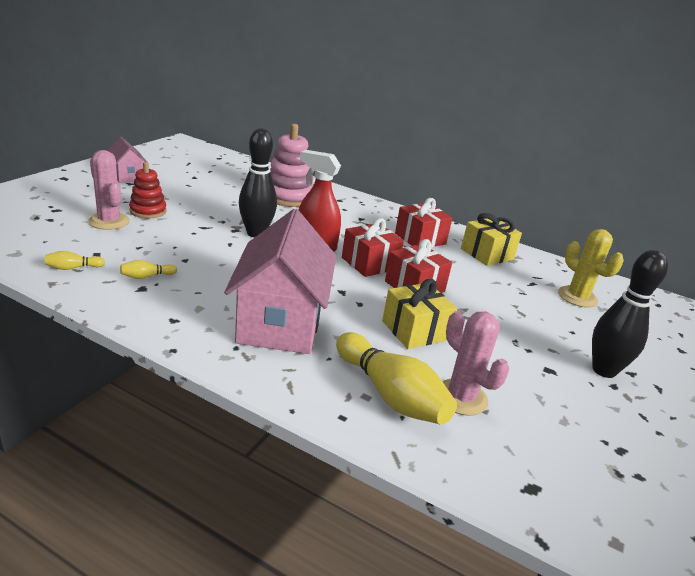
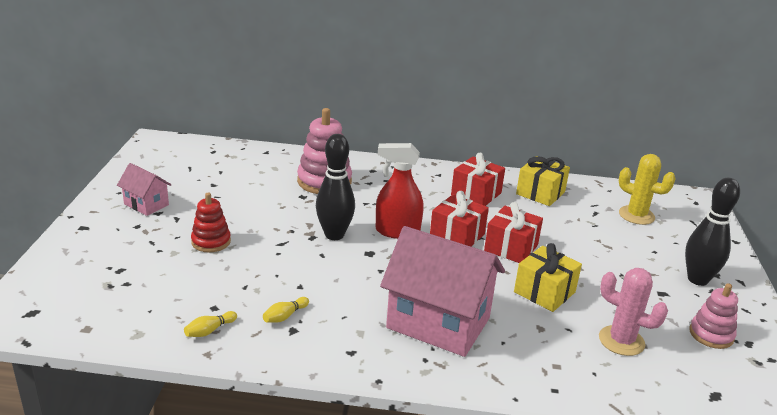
camera: 20 degrees left, 0 degrees up
pink cactus [88,150,130,230] -> none
pink house [224,209,336,354] -> pink house turned 45 degrees counterclockwise [380,226,505,357]
yellow bowling pin [336,332,457,425] -> none
none -> pink stacking toy [690,283,738,349]

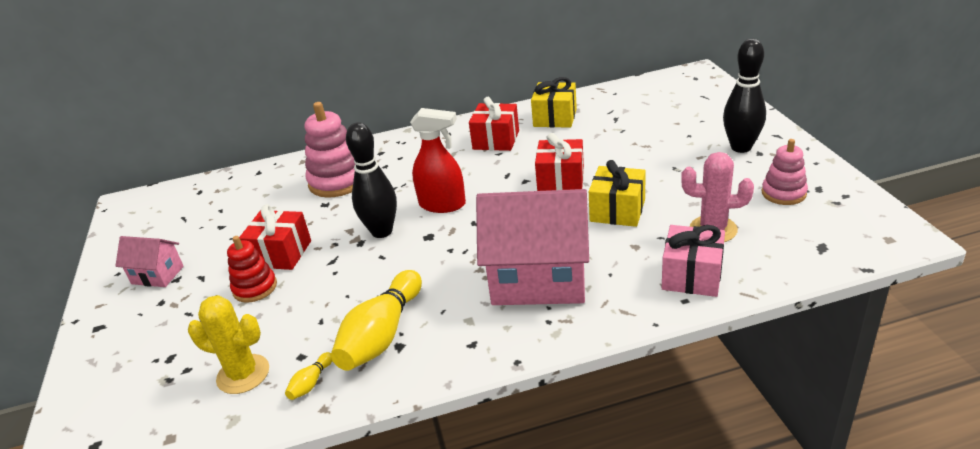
camera: 15 degrees left, 5 degrees up
yellow bowling pin [263,297,309,323] -> yellow bowling pin [331,270,422,371], size x2.35
red spray bottle [376,143,424,239] -> red spray bottle turned 150 degrees counterclockwise [410,108,466,213]
red gift [430,191,489,246] -> red gift moved to [239,205,311,270]
yellow cactus [619,154,676,225] -> yellow cactus moved to [188,295,269,394]
none -> pink gift [662,225,725,297]

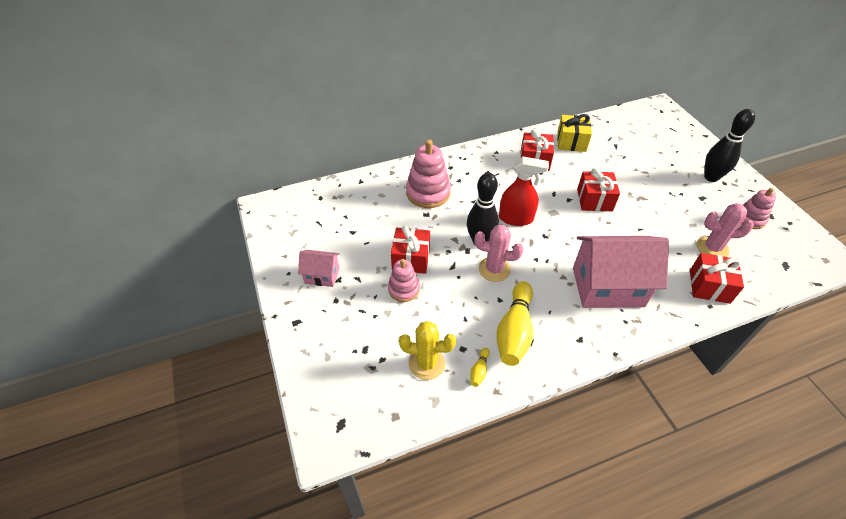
camera: 10 degrees left, 15 degrees up
red stacking toy [227,236,277,303] -> pink stacking toy [388,259,420,302]
yellow gift [589,160,646,227] -> none
pink gift [662,225,725,297] -> red gift [690,253,744,304]
none -> pink cactus [474,225,524,282]

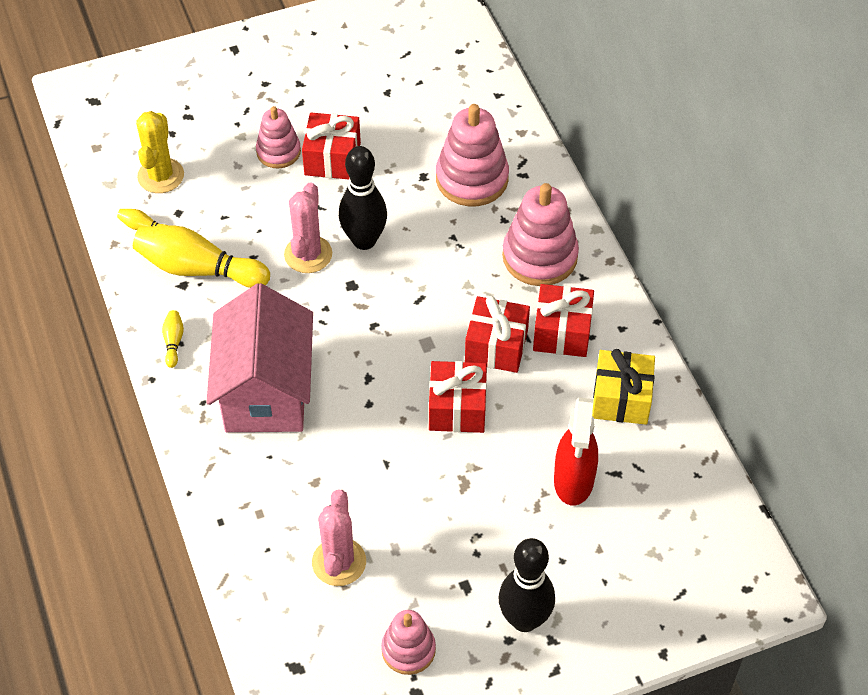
camera: 90 degrees right, 5 degrees up
pink house [298,250,340,287] -> none
red spray bottle [499,156,549,226] -> red spray bottle moved to [554,397,598,506]
red gift [690,253,744,304] -> red gift moved to [465,296,530,373]
none -> yellow bowling pin [162,310,184,368]
none -> pink stacking toy [502,183,579,286]

